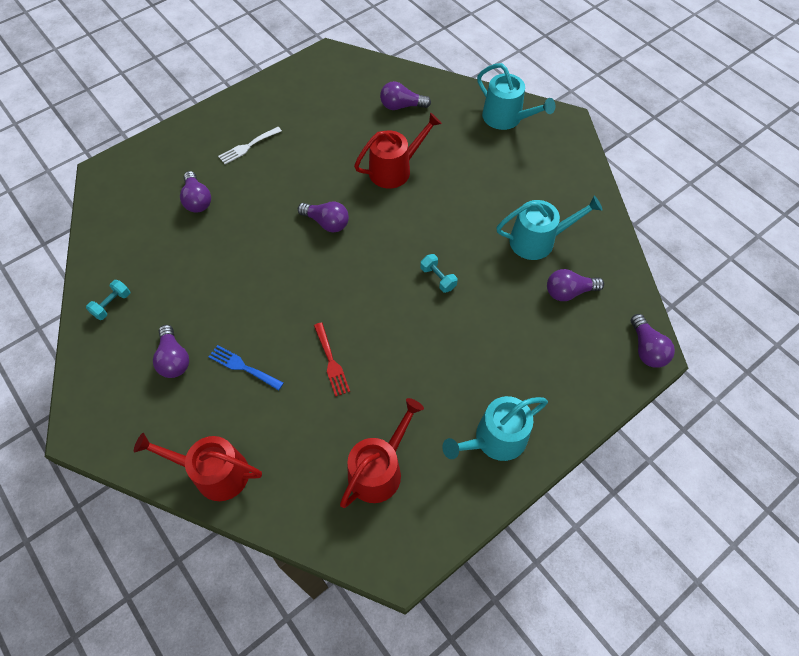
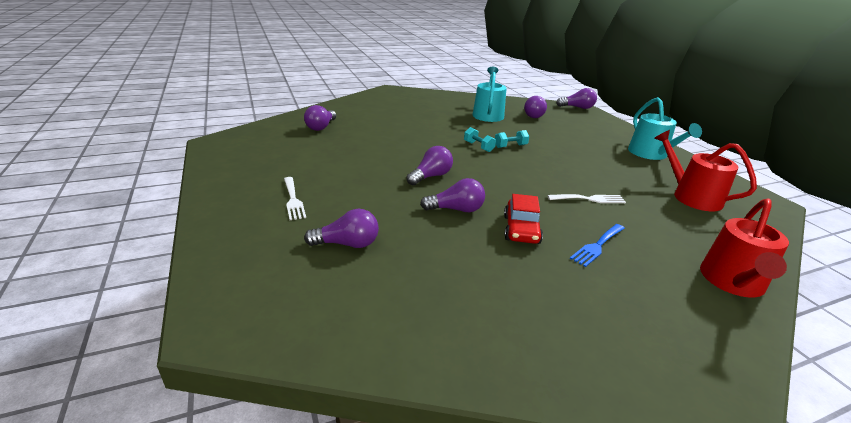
camera: 75 degrees left, 30 degrees down
turquoise dumbbell [86,280,130,320] -> turquoise dumbbell moved to [464,127,496,152]
purple light bulb [153,325,189,378] -> purple light bulb moved to [420,178,485,212]
red fork [314,322,350,397] -> white fork [547,194,626,203]
red watering can [354,113,442,189] -> none
turquoise watering can [477,63,555,130] -> none
none -> red car [504,194,543,244]

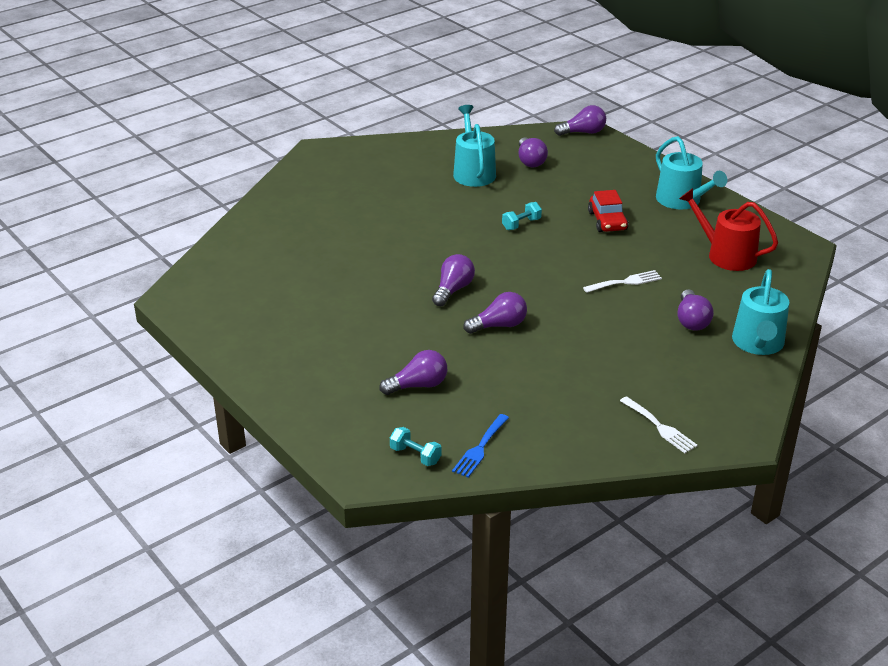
camera: 15 degrees left, 5 degrees up
white fork [284,177,306,220] -> white fork moved to [620,396,698,453]
purple light bulb [304,105,336,131] -> purple light bulb moved to [677,289,714,331]
turquoise dumbbell [464,127,496,152] -> turquoise dumbbell moved to [390,427,441,466]
red car [504,194,543,244] -> red car moved to [588,190,629,232]
blue fork [570,224,625,267] -> blue fork moved to [452,414,509,478]
red watering can [700,198,789,297] -> turquoise watering can [732,269,789,355]

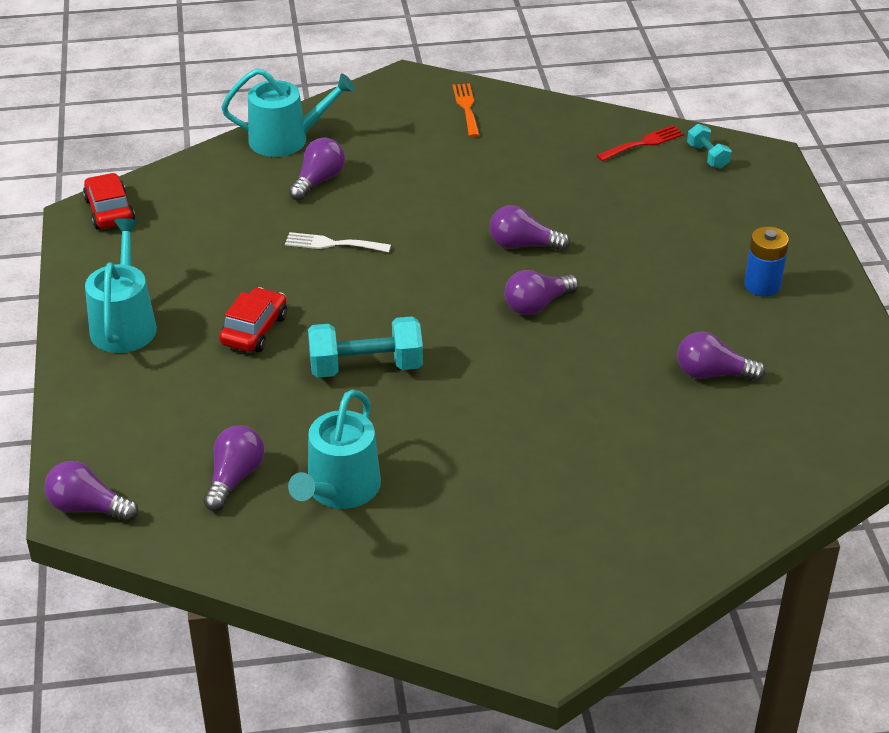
camera: 150 degrees left, 5 degrees up
purple light bulb [380,350,447,395] -> purple light bulb moved to [677,331,766,381]
blue fork [452,414,509,478] -> red fork [596,125,684,161]
turquoise dumbbell [502,202,542,230] -> turquoise dumbbell [308,316,423,378], size x1.87
white fork [620,396,698,453] -> orange fork [453,83,480,137]
red watering can [679,188,778,271] -> none
turquoise watering can [732,269,789,355] -> turquoise watering can turned 45 degrees clockwise [221,68,355,157]
none -> red car [83,173,135,229]
none -> blue battery [744,227,789,297]

